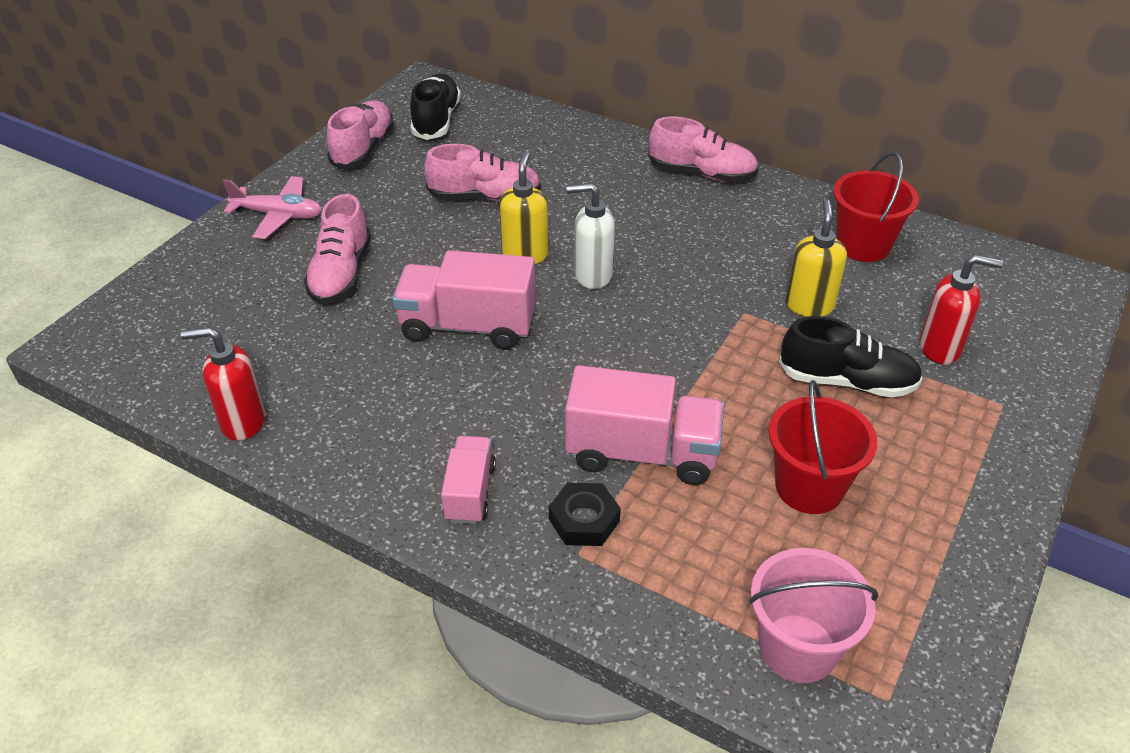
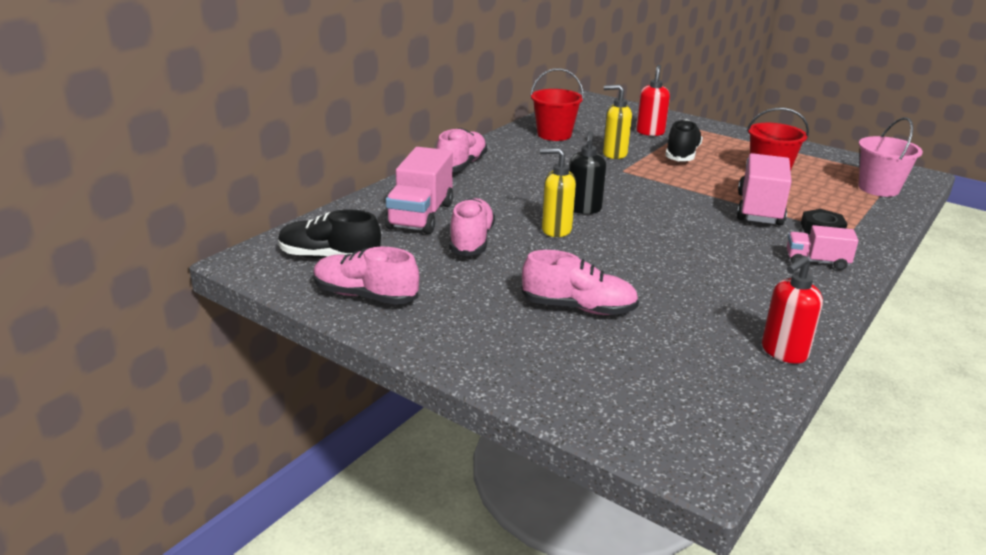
camera: 85 degrees left, 15 degrees down
red soap dispenser [181,327,265,441] -> red soap dispenser turned 45 degrees clockwise [762,256,823,364]
pink plane [223,176,322,239] -> none
pink truck [392,250,536,349] -> pink truck moved to [385,147,453,234]
white soap dispenser [567,183,615,289] -> black soap dispenser [569,131,606,214]

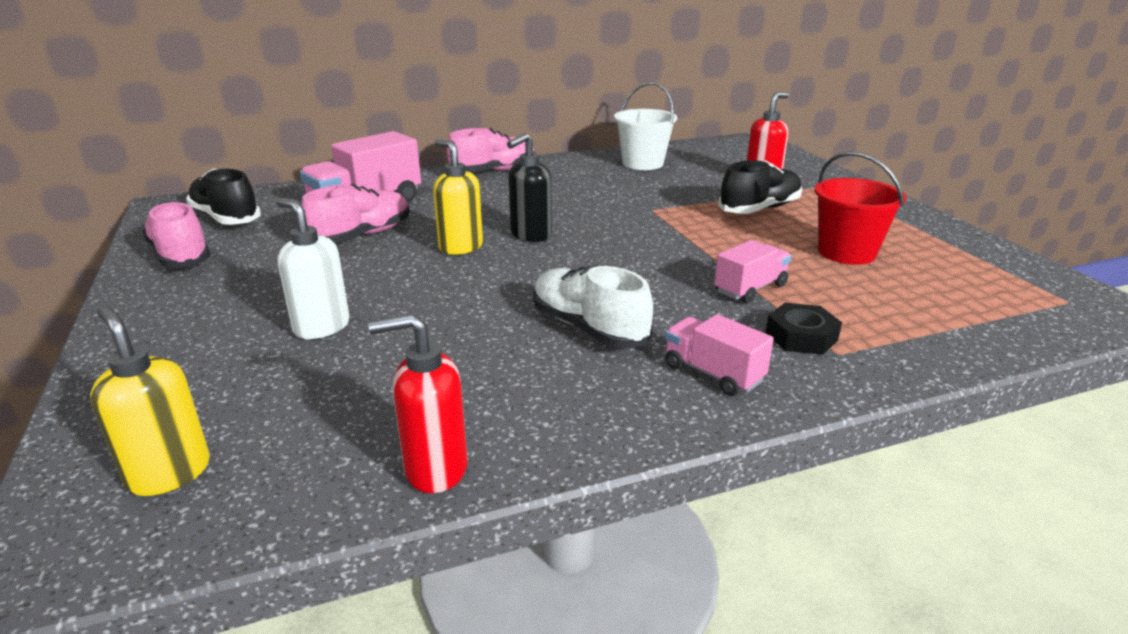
camera: 35 degrees right, 0 degrees up
pink shoe [521,250,639,315] -> white soap dispenser [276,198,349,339]
red bucket [530,68,584,141] -> white bucket [614,82,677,170]
yellow soap dispenser [603,84,632,159] -> yellow soap dispenser moved to [90,306,210,496]
pink truck [737,153,792,226] -> pink truck [714,240,791,303], size x0.58
pink bucket [859,117,923,197] -> none
none -> white shoe [533,265,653,349]

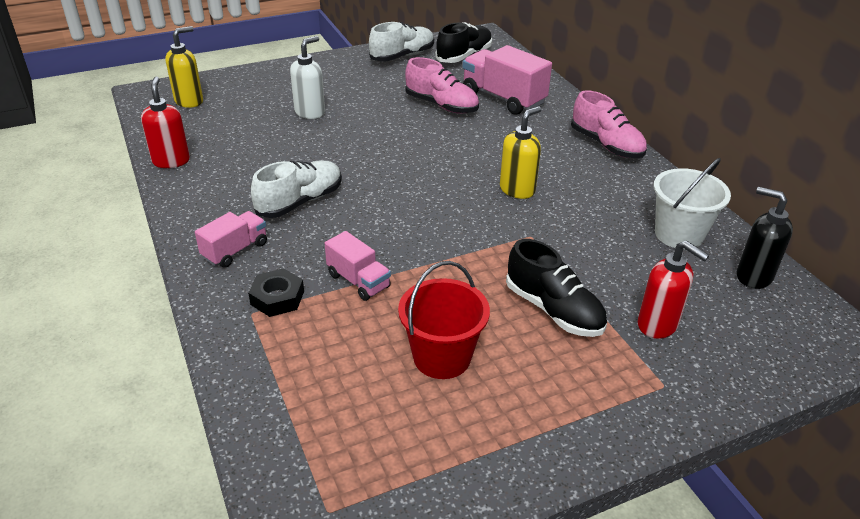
camera: 85 degrees right, 10 degrees up
pink shoe [142,201,211,268] -> white shoe [369,22,434,61]
yellow soap dispenser [433,139,483,255] -> yellow soap dispenser moved to [500,106,541,199]
black soap dispenser [507,133,552,242] -> black soap dispenser moved to [737,187,793,289]

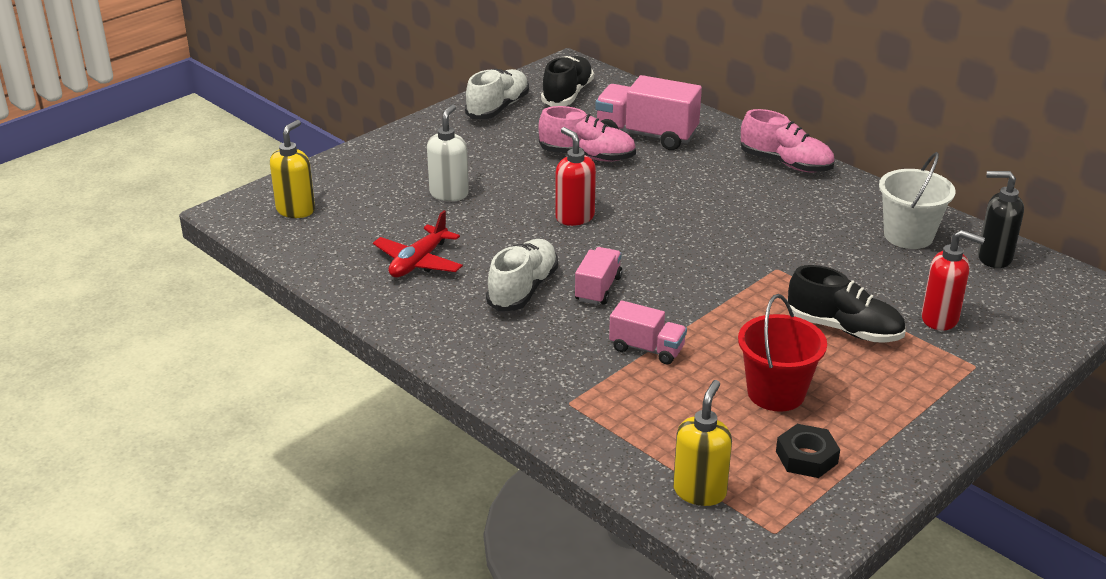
camera: 20 degrees left, 5 degrees down
red soap dispenser [141,77,190,168] -> red soap dispenser moved to [555,127,596,226]
pink truck [195,211,267,268] -> pink truck moved to [575,247,622,305]
black nut [248,268,304,317] -> black nut moved to [776,424,840,478]
yellow soap dispenser [500,106,541,199] -> yellow soap dispenser moved to [673,380,732,506]
none -> red plane [373,211,463,277]

